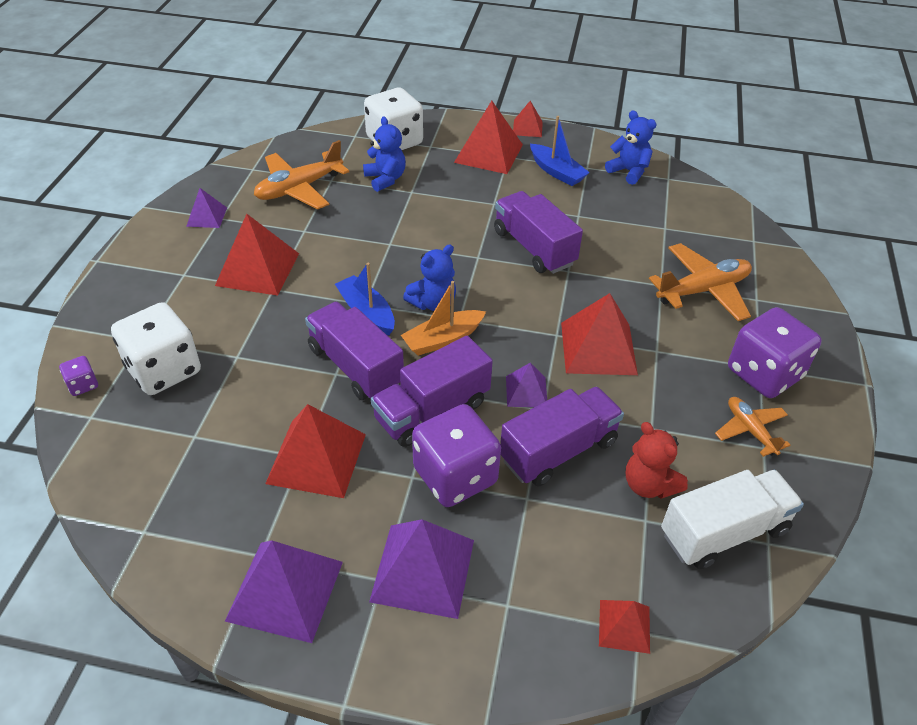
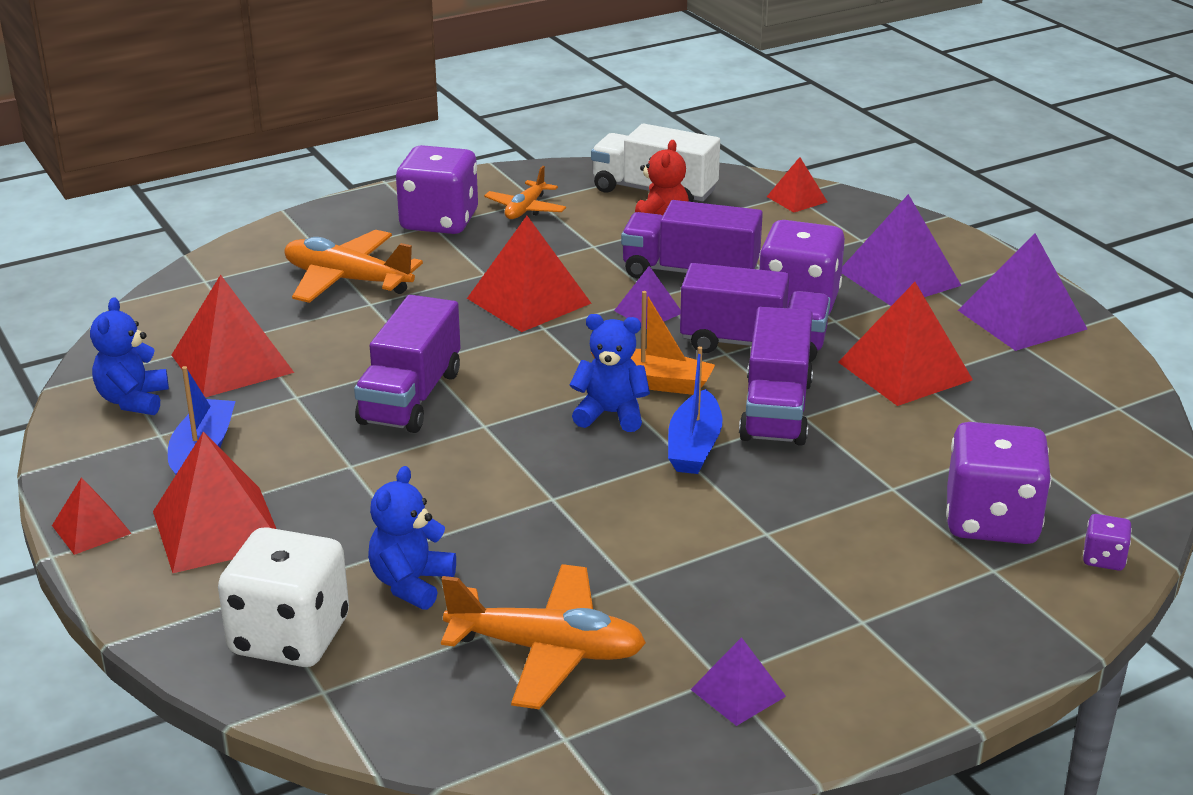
camera: 130 degrees left, 15 degrees down
white dice [111,302,201,395] -> purple dice [946,422,1051,544]
red pyramid [215,214,299,296] -> red pyramid moved to [172,274,294,397]

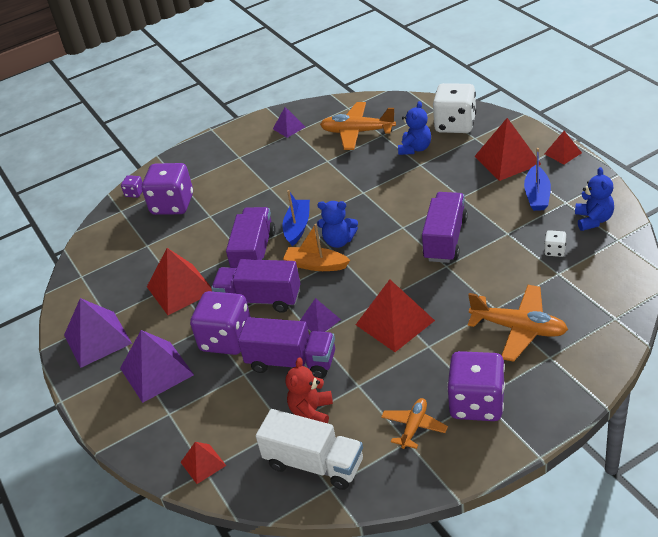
camera: 175 degrees left, 10 degrees up
red pyramid [172,274,294,397] -> white dice [544,230,566,257]

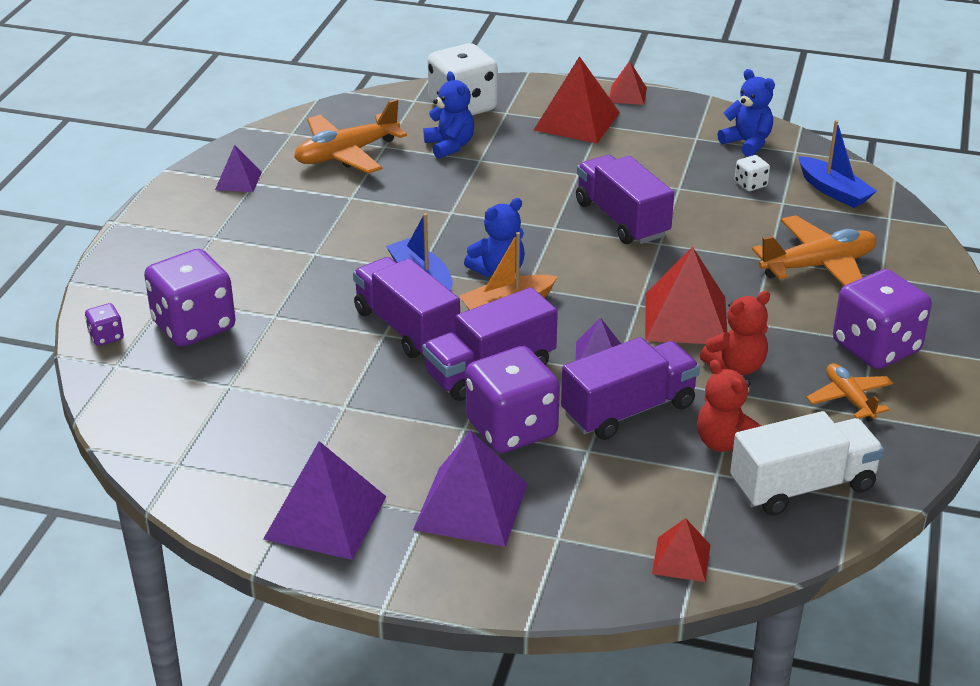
camera: 50 degrees left, 5 degrees down
red pyramid [147,248,212,315] -> none
blue boat [524,148,551,211] -> blue boat moved to [798,120,877,208]
none -> red teddy bear [700,291,770,375]

